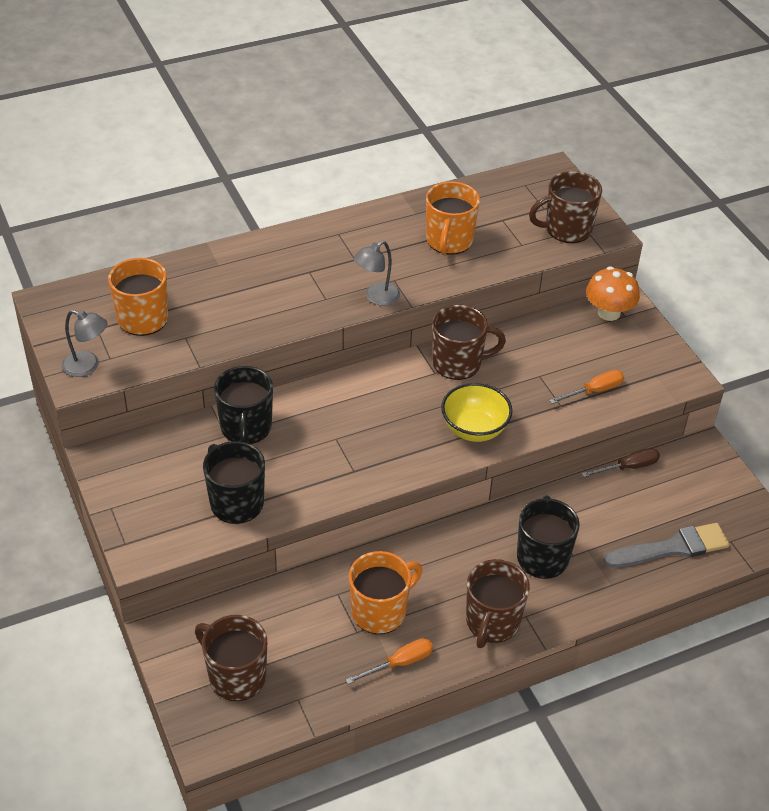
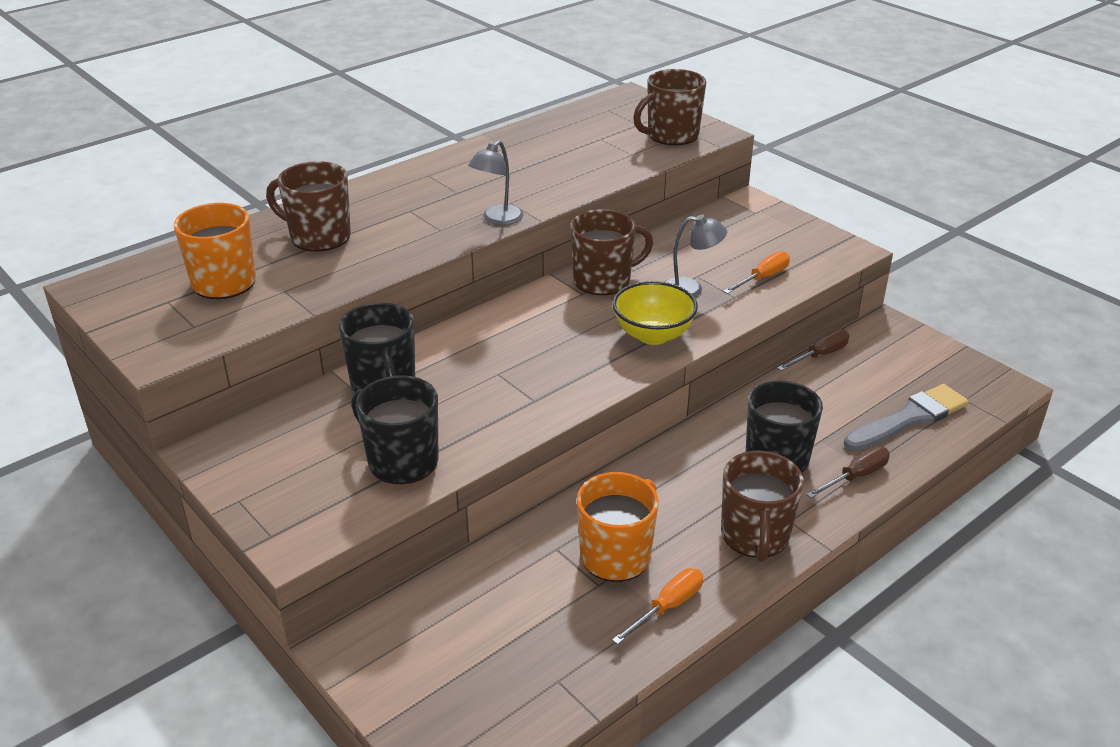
camera: 15 degrees left, 10 degrees down
grey lamp [62,310,107,377] -> grey lamp moved to [665,214,727,297]
brown mug [195,615,267,701] -> brown mug moved to [266,161,351,252]
orange mug [426,181,480,255] -> none
orange mushroom [586,266,640,321] -> none
none -> brown screwdriver [806,446,890,498]

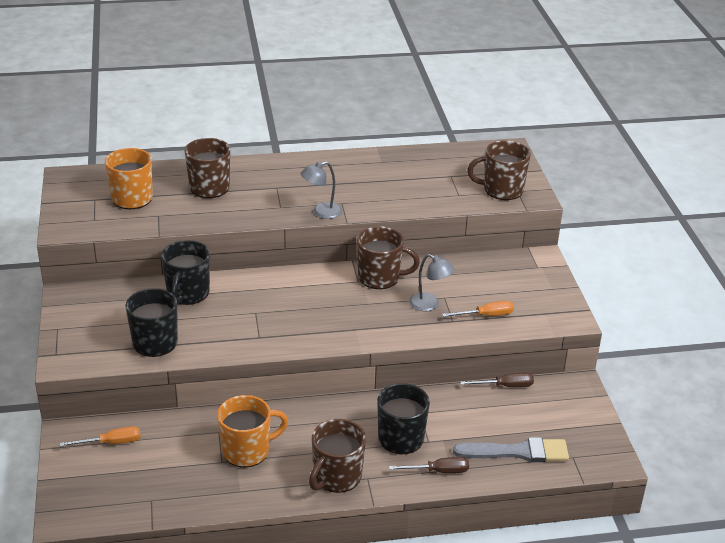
camera: 30 degrees right, 0 degrees up
yellow bowl [612,281,698,345] -> none
orange screwdriver [612,568,703,645] -> orange screwdriver moved to [60,426,140,447]

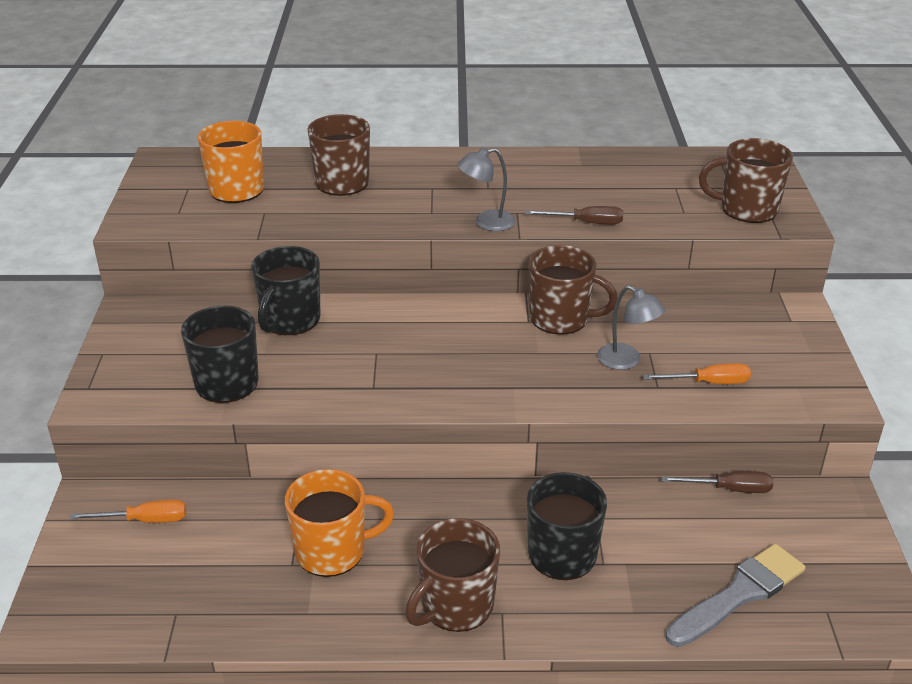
camera: 10 degrees right, 0 degrees up
brown screwdriver [389,457,469,473] -> brown screwdriver moved to [526,206,623,224]
grey brush [453,437,569,462] -> grey brush turned 45 degrees counterclockwise [665,544,806,647]

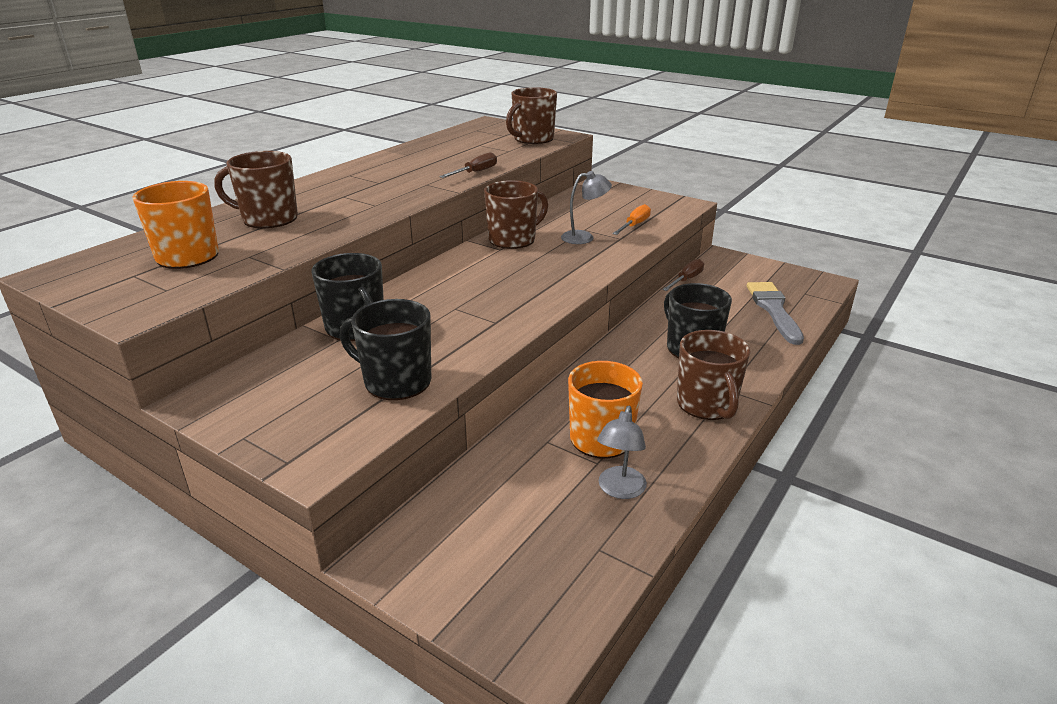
camera: 55 degrees left, 5 degrees down
orange screwdriver [70,499,186,523] -> none
grey lamp [457,147,516,231] -> grey lamp moved to [597,406,647,499]

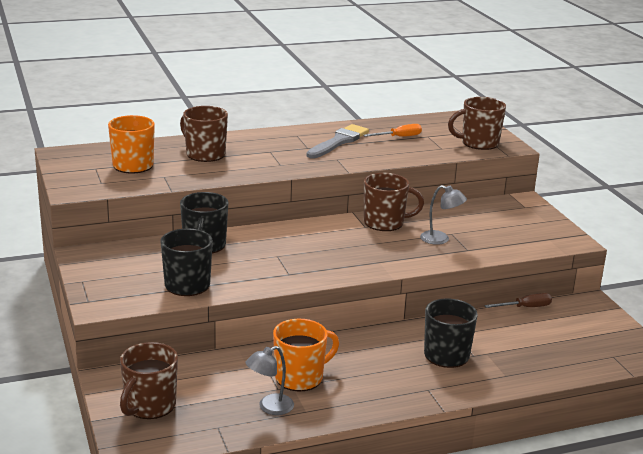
camera: 35 degrees right, 5 degrees down
brown screwdriver [439,152,497,178] -> none
orange screwdriver [613,204,651,235] -> orange screwdriver moved to [364,124,422,137]
brown mug [677,330,750,420] -> brown mug moved to [120,342,178,419]
grey brush [747,282,804,345] -> grey brush moved to [307,124,369,158]

